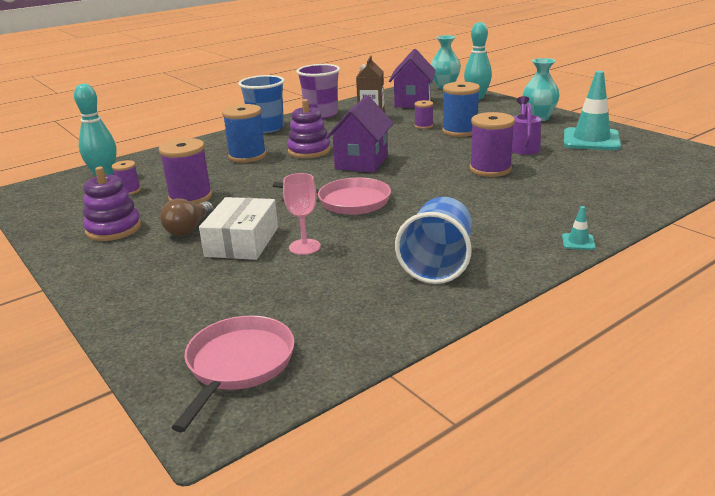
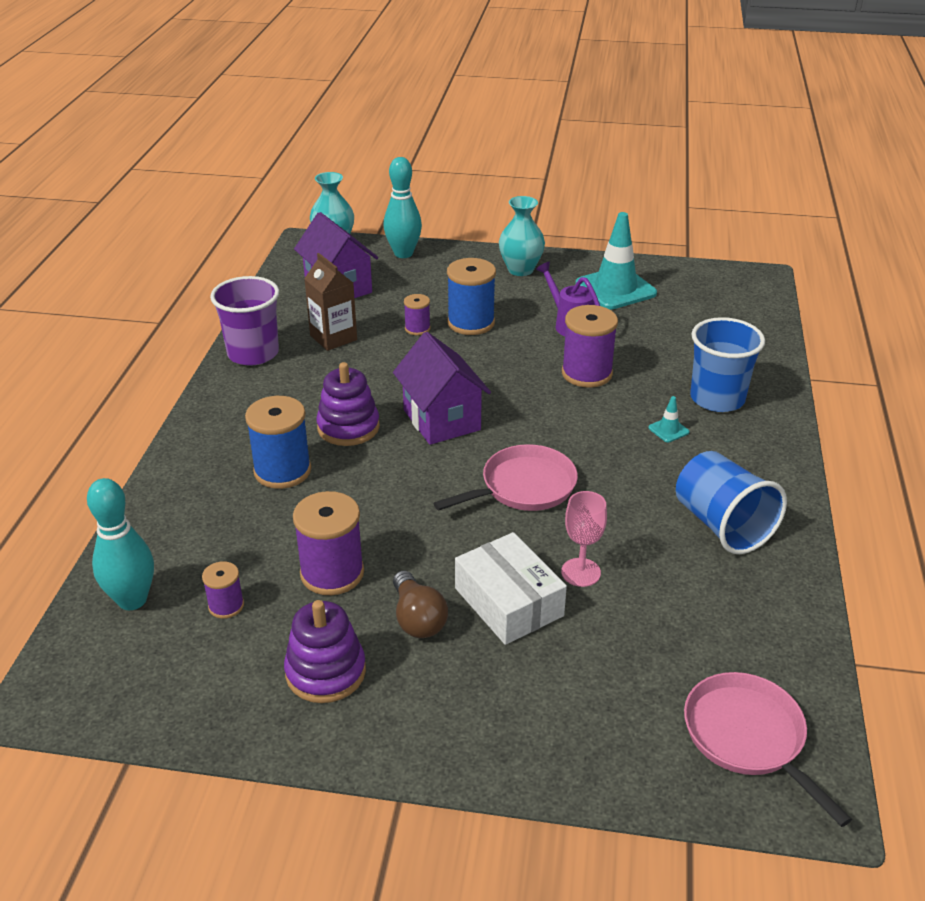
camera: 45 degrees left, 10 degrees up
blue cup [238,75,285,133] -> blue cup moved to [690,317,765,412]
turquoise traffic cone [562,206,596,250] -> turquoise traffic cone moved to [648,396,689,442]

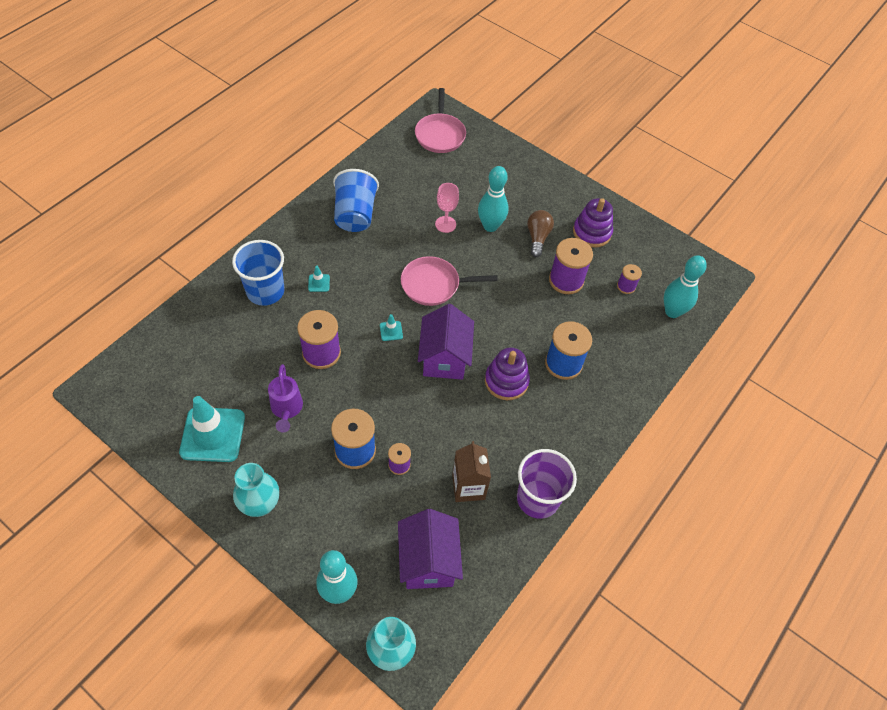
camera: 155 degrees left, 20 degrees up
white box [455,532,567,645] -> turquoise bowling pin [478,166,509,232]
none -> turquoise traffic cone [380,314,403,341]

